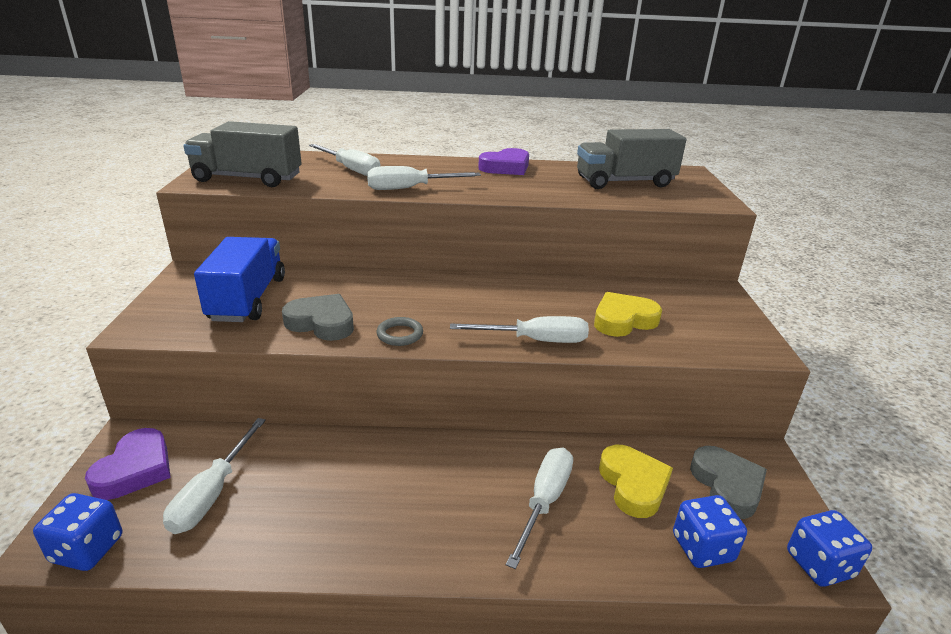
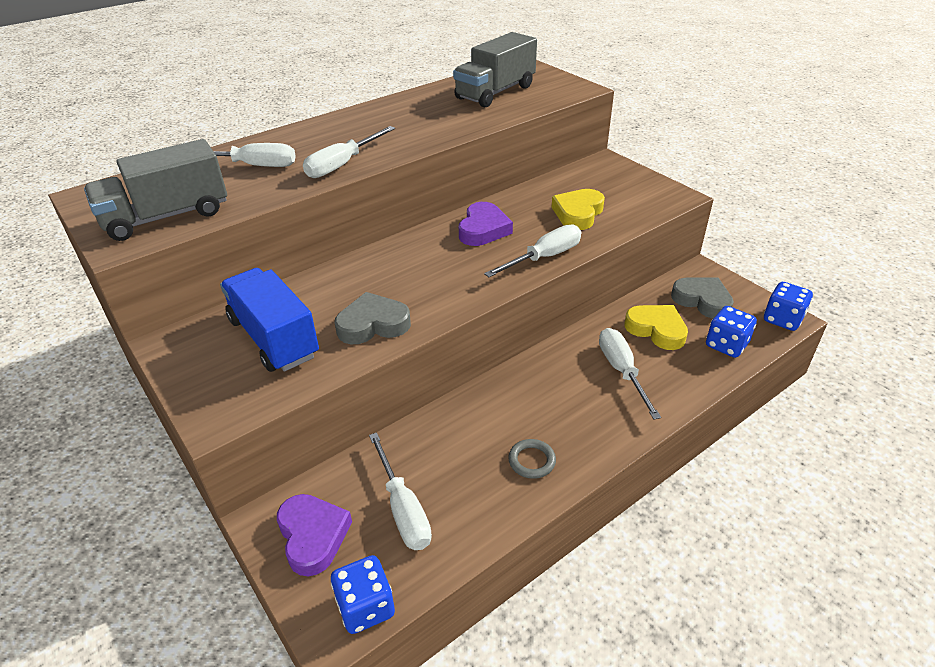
camera: 35 degrees left, 10 degrees up
grey ring [376,317,423,346] -> grey ring moved to [508,439,556,479]
purple heart [478,148,529,175] -> purple heart moved to [459,202,513,246]

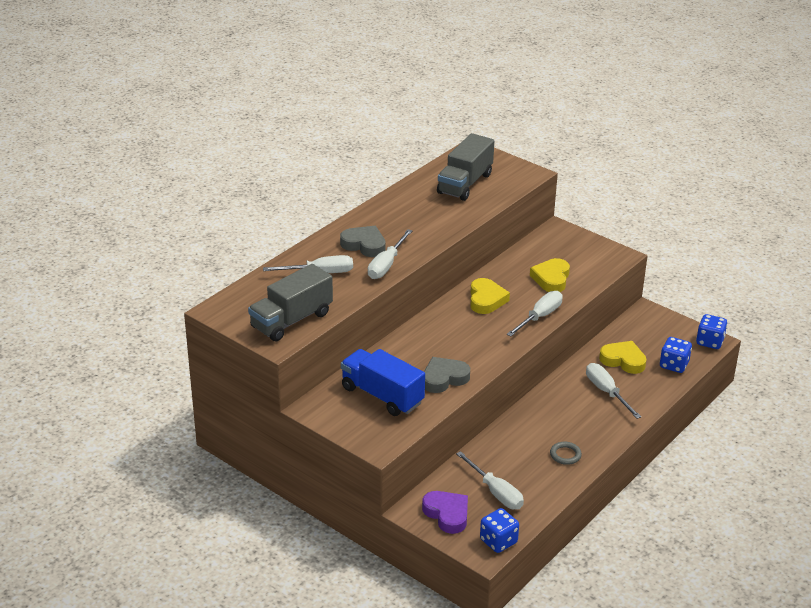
camera: 15 degrees left, 5 degrees down
purple heart [459,202,513,246] -> yellow heart [470,278,510,314]
grey heart [671,277,734,319] -> grey heart moved to [340,226,386,257]

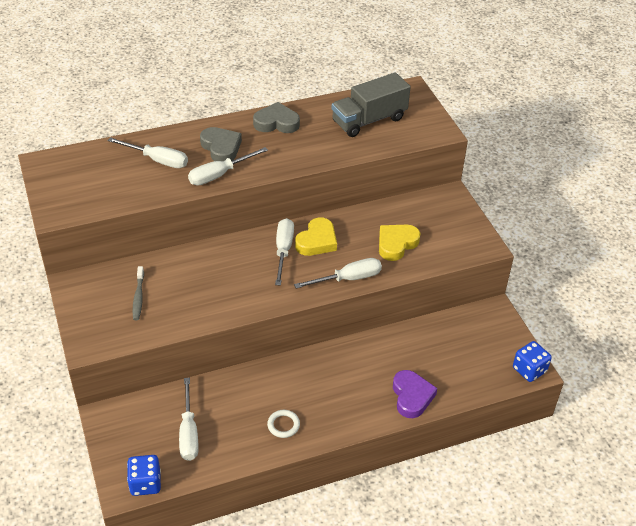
camera: 30 degrees right, 10 degrees up
grey truck [248,264,333,342] -> none
blue truck [341,349,425,416] -> grey toothbrush [133,266,144,320]
purple heart [422,491,468,534] -> purple heart moved to [393,370,437,418]
grey heart [424,357,470,393] -> grey heart moved to [253,102,300,133]
grey ring [550,442,582,465] -> white ring [267,410,300,438]
white screwdriver [586,363,641,419] -> white screwdriver moved to [275,218,294,285]
yellow heart [599,341,647,374] -> none
blue dice [660,337,692,373] -> none

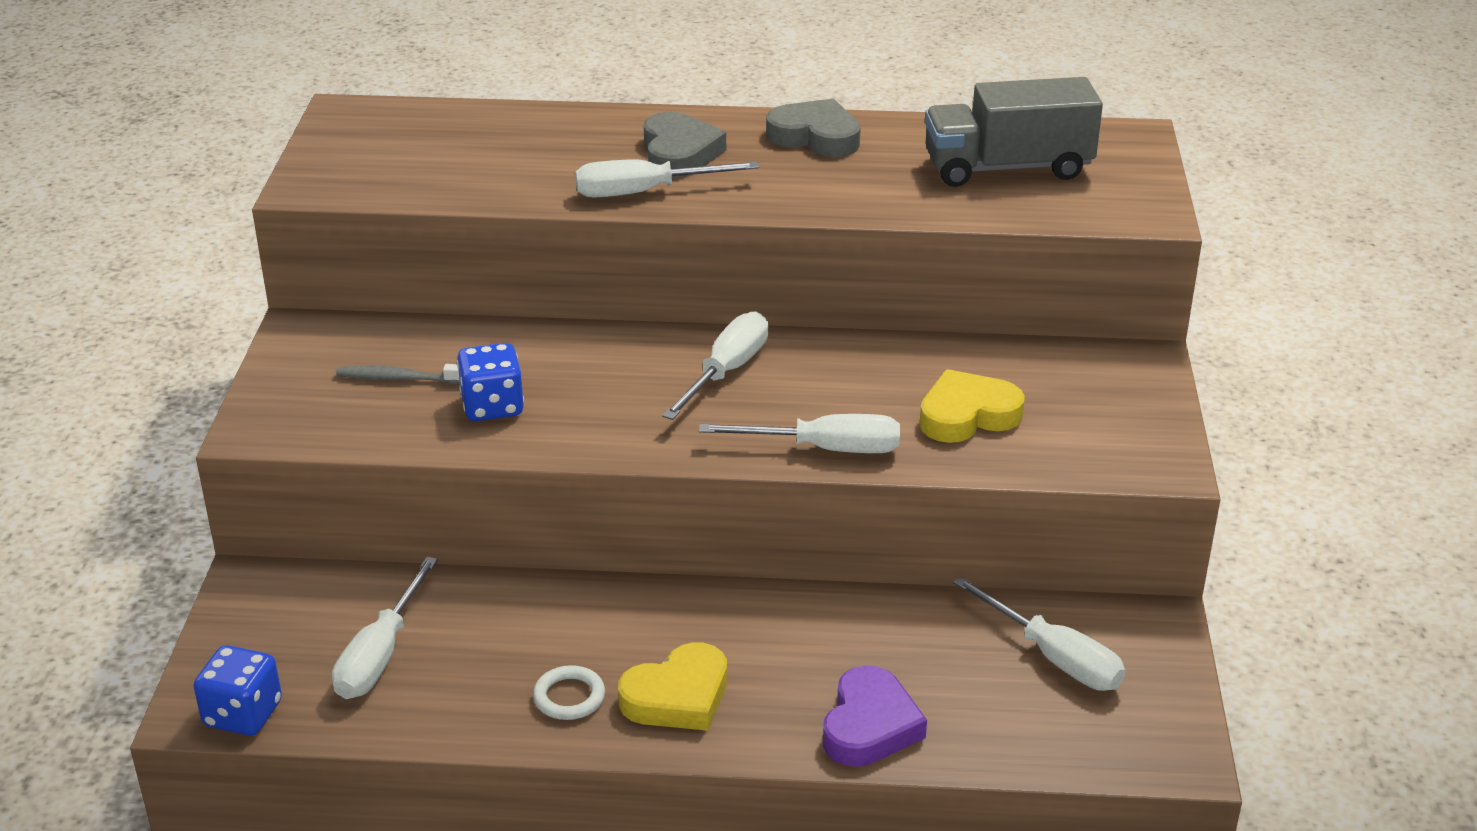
camera: 25 degrees right, 10 degrees down
white screwdriver [107,137,188,168] -> white screwdriver moved to [953,576,1125,691]
grey toothbrush [133,266,144,320] -> grey toothbrush turned 75 degrees clockwise [336,364,460,384]
yellow heart [295,217,337,256] -> yellow heart moved to [618,642,727,731]
blue dice [513,341,552,382] -> blue dice moved to [457,343,524,421]

